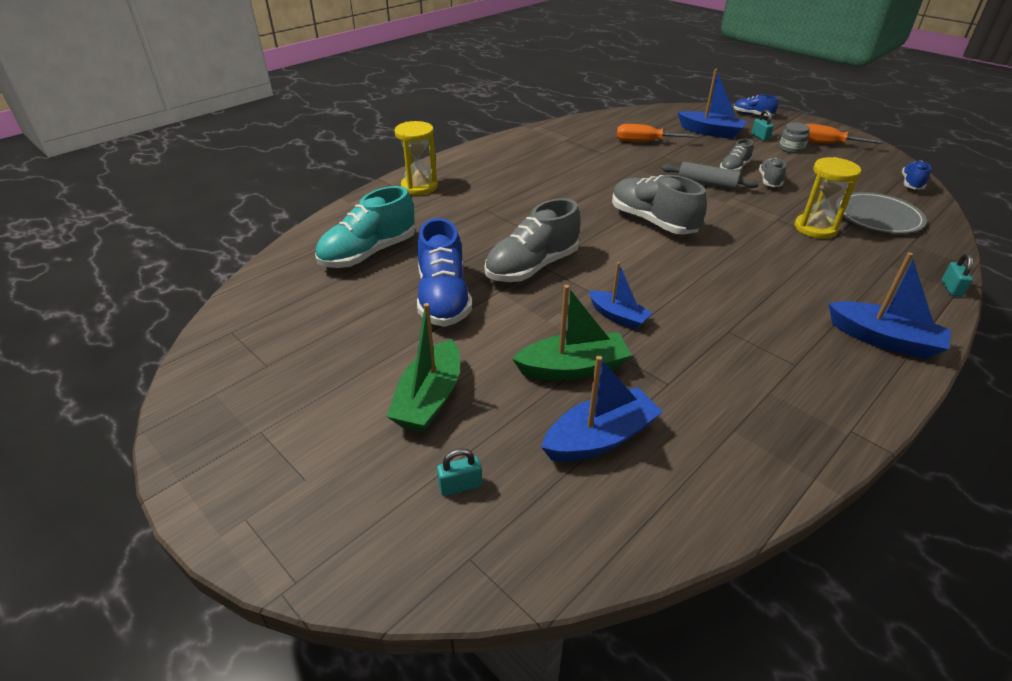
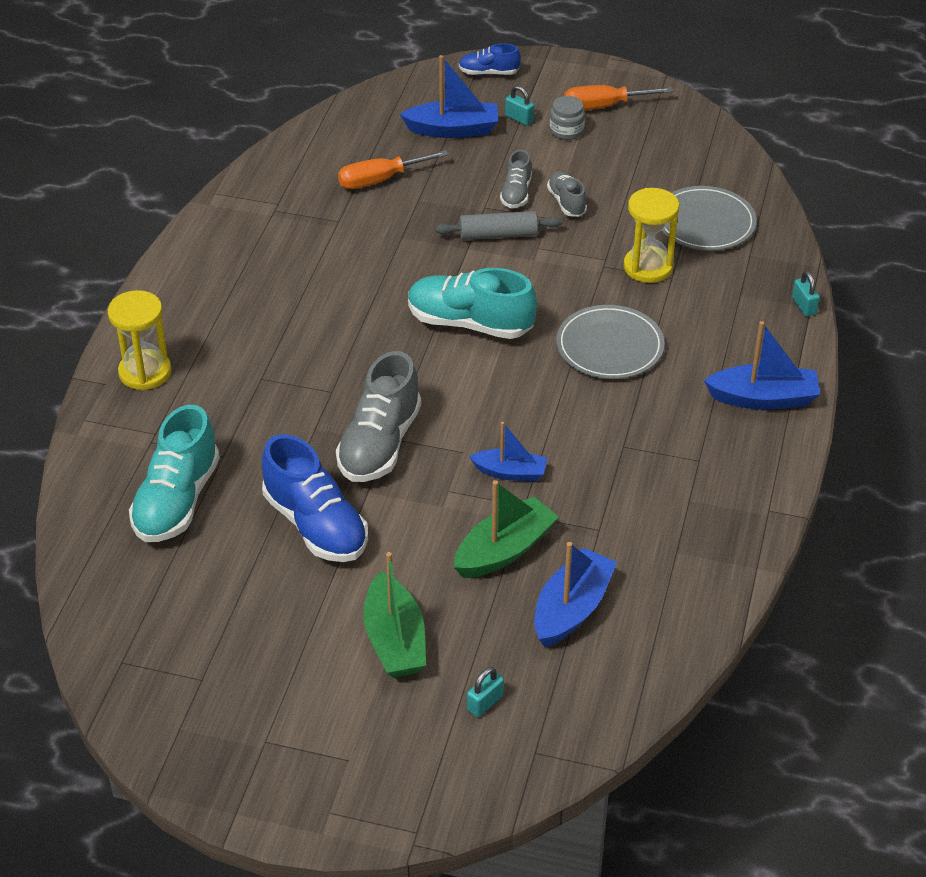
camera: 30 degrees left, 5 degrees up
grey shoe [612,175,707,235] -> turquoise shoe [408,268,537,339]
blue shoe [902,161,931,190] -> none
none -> grey plate [556,305,665,379]

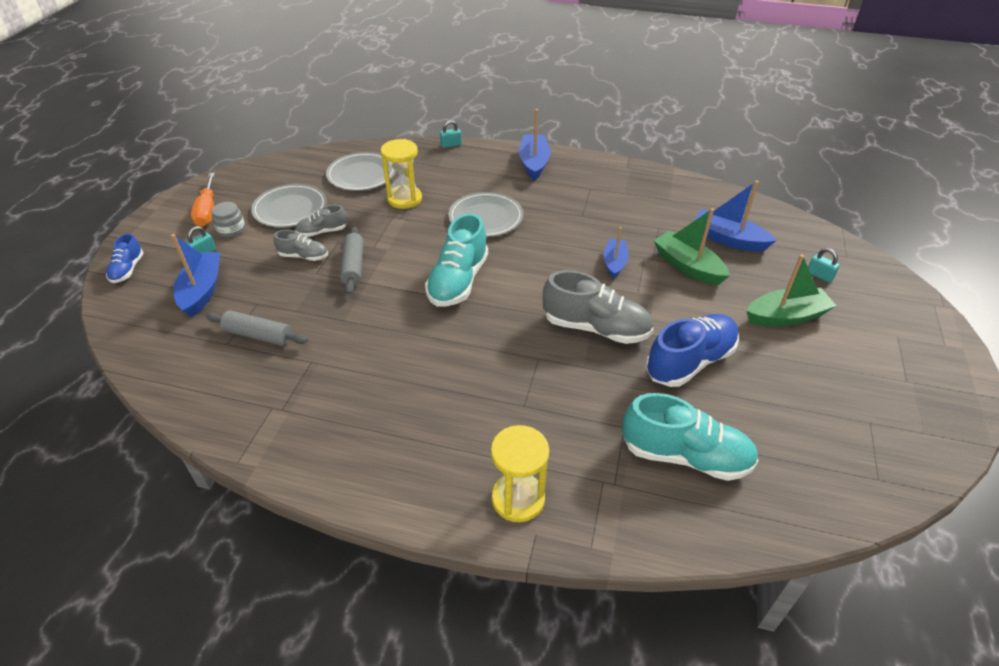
camera: 90 degrees left, 0 degrees up
orange screwdriver [338,150,449,189] -> grey rolling pin [206,310,308,346]
none -> grey plate [251,184,327,228]

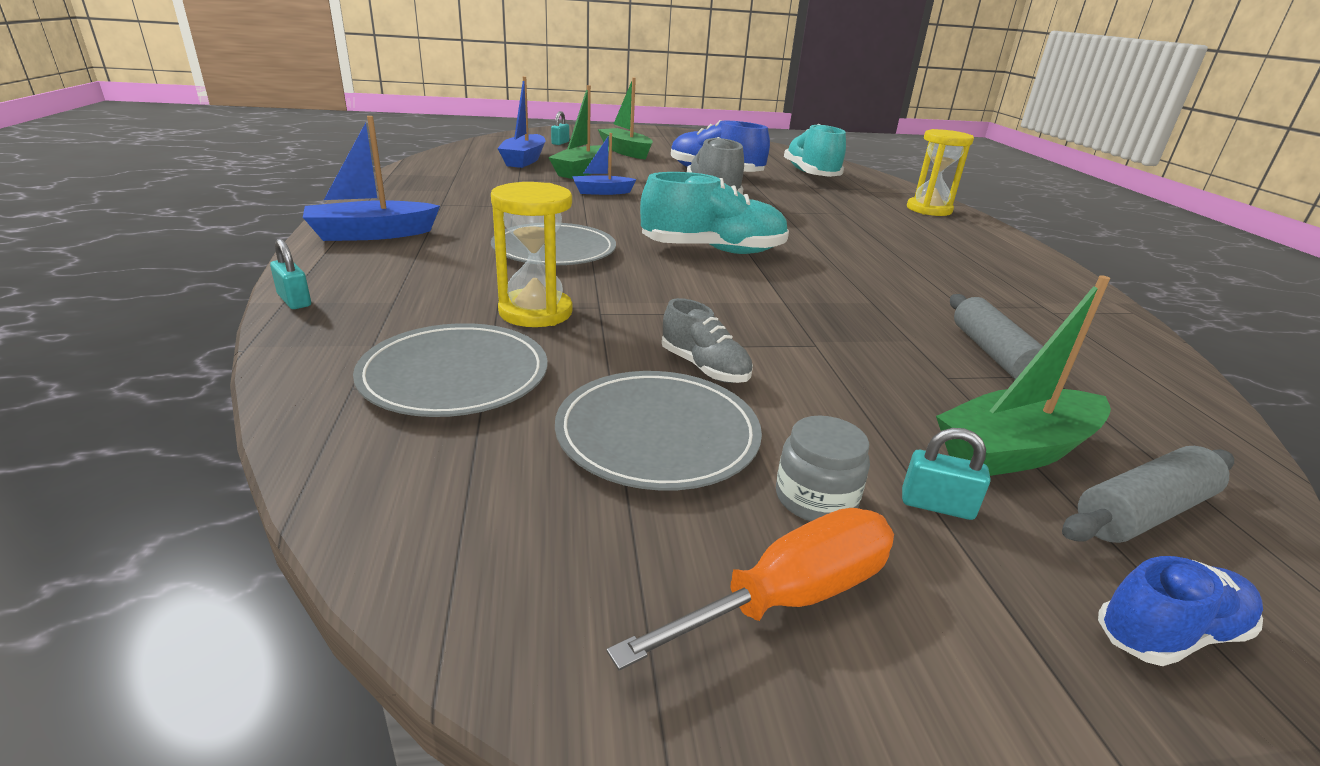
camera: 115 degrees left, 15 degrees down
blue boat [171,234,220,318] -> green boat [936,275,1111,476]
grey shoe [274,230,328,261] -> none
grey rolling pin [340,226,363,295] -> grey rolling pin moved to [1062,446,1234,543]

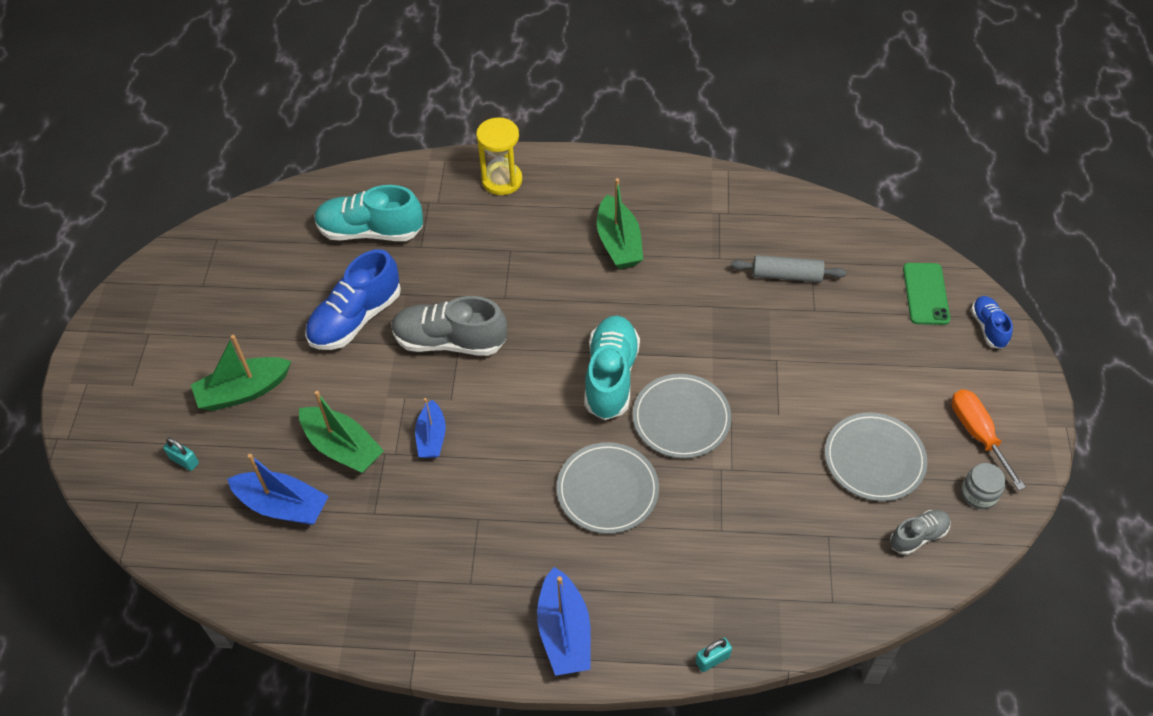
camera: 75 degrees left, 25 degrees up
grey plate [353,323,547,417] -> grey plate moved to [633,374,731,458]
yellow hourglass [491,182,573,327] -> none
grey shoe [662,298,753,383] -> grey shoe moved to [890,510,951,555]
grey jar [776,416,870,521] -> grey jar moved to [961,463,1005,509]
turquoise padlock [902,428,990,520] -> none
green boat [936,275,1111,476] -> green boat moved to [597,178,643,269]
grey rolling pin [1062,446,1234,543] -> green phone [903,263,950,325]

